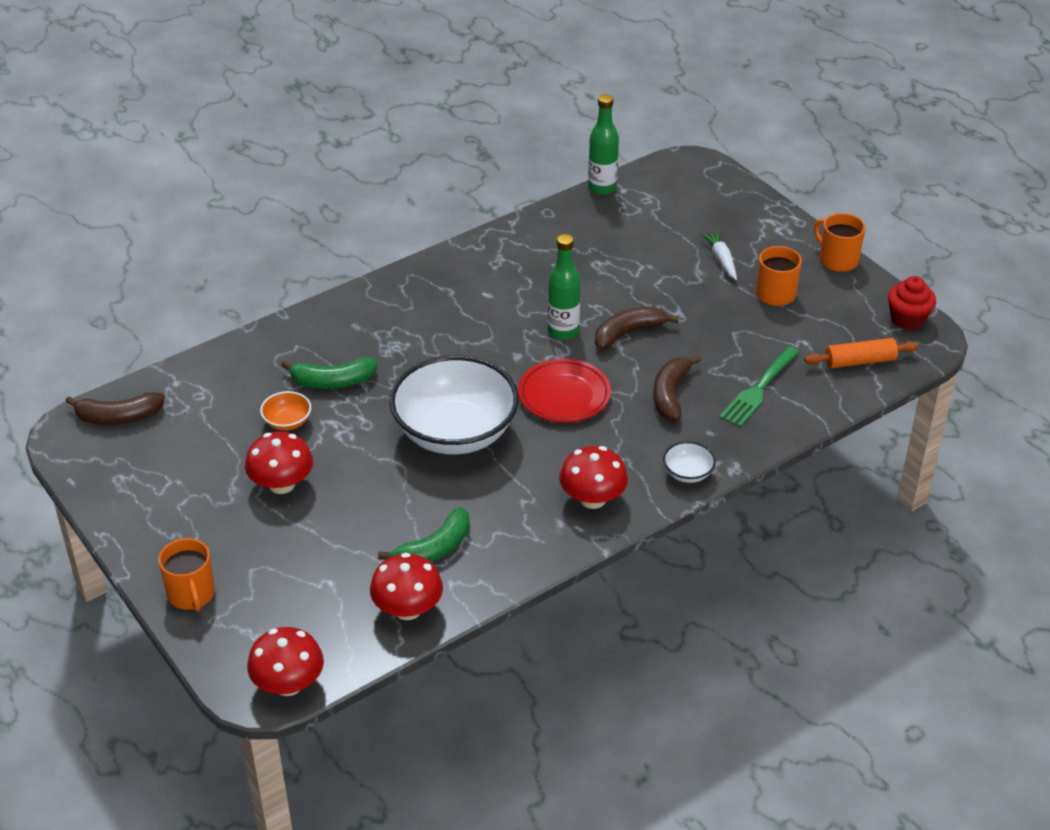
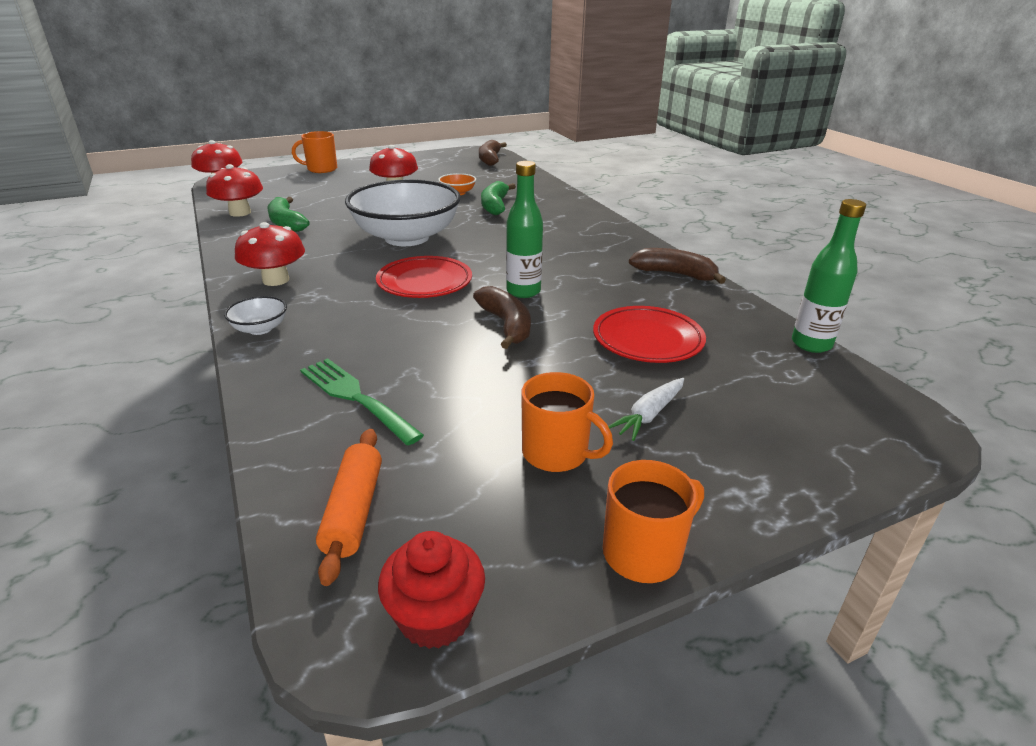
camera: 100 degrees right, 10 degrees down
brown banana [653,355,701,421] -> brown banana moved to [629,248,726,284]
white carrot [700,230,737,280] -> white carrot turned 135 degrees clockwise [608,378,684,441]
none -> red plate [593,306,706,363]

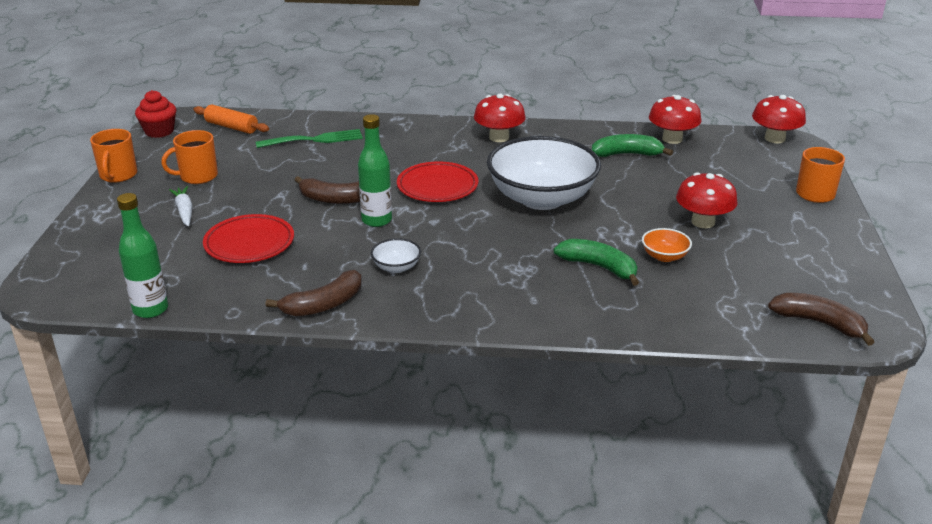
camera: 120 degrees right, 0 degrees up
white bowl [224,296,287,335] -> white bowl moved to [371,238,421,273]

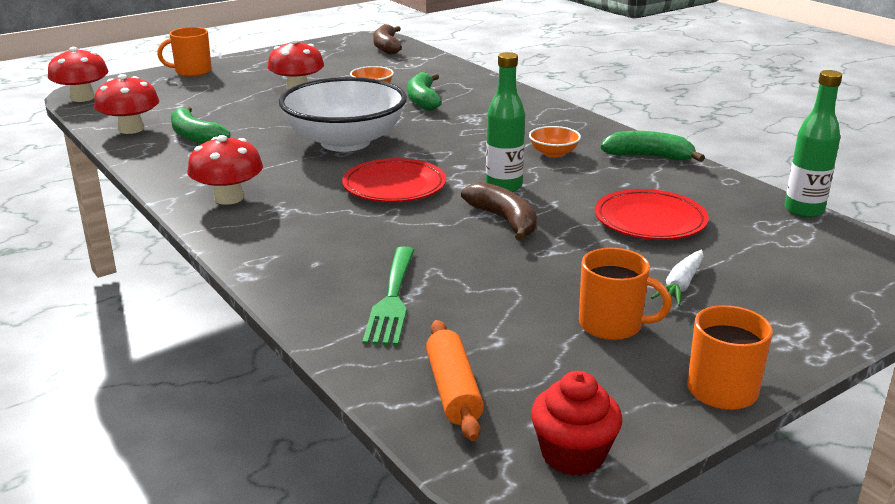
camera: 130 degrees left, 5 degrees down
green fork [256,129,363,148] -> green fork turned 120 degrees counterclockwise [362,246,414,346]
brown banana [265,270,362,316] -> green banana [601,131,705,162]
white bowl [371,238,421,273] -> orange bowl [529,126,581,158]

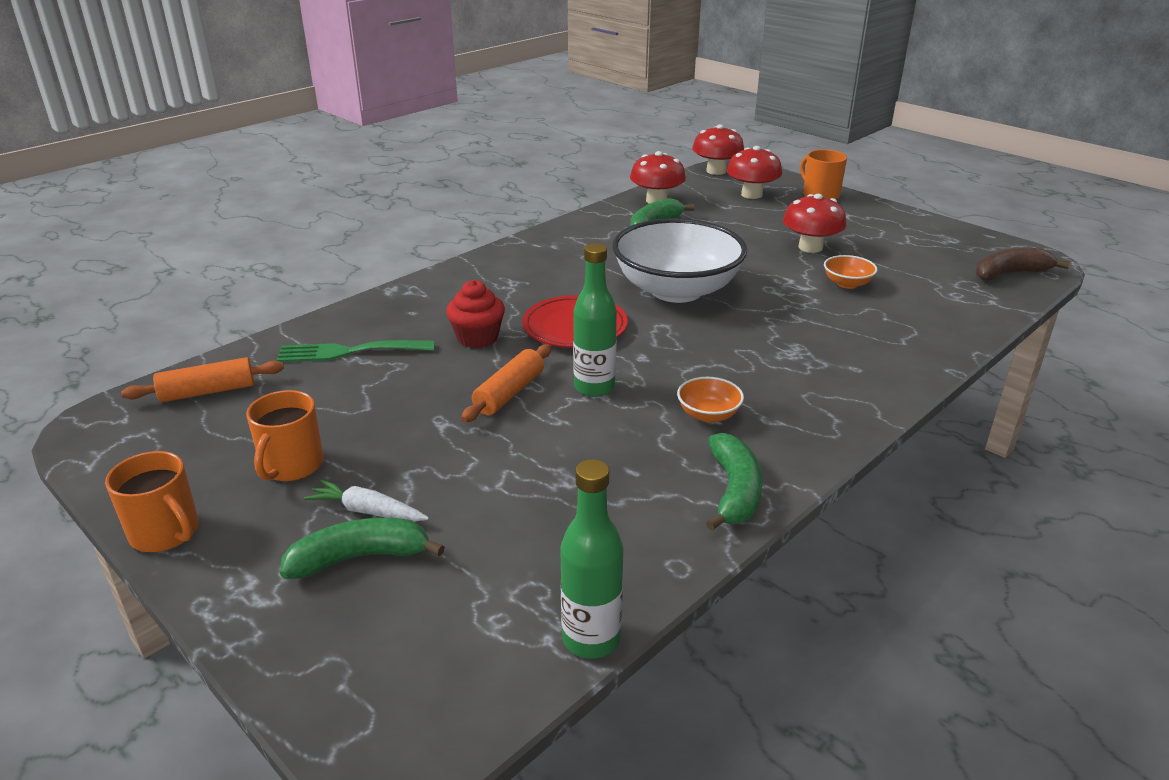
camera: 80 degrees right, 5 degrees up
red mushroom [187,135,263,205] -> red mushroom moved to [727,146,782,199]
green banana [407,72,442,111] -> green banana moved to [280,517,445,579]
brown banana [461,182,537,241] -> orange rolling pin [461,345,551,422]
red cupcake [531,371,622,476] -> red cupcake moved to [446,280,505,348]
red plate [595,189,709,240] -> none

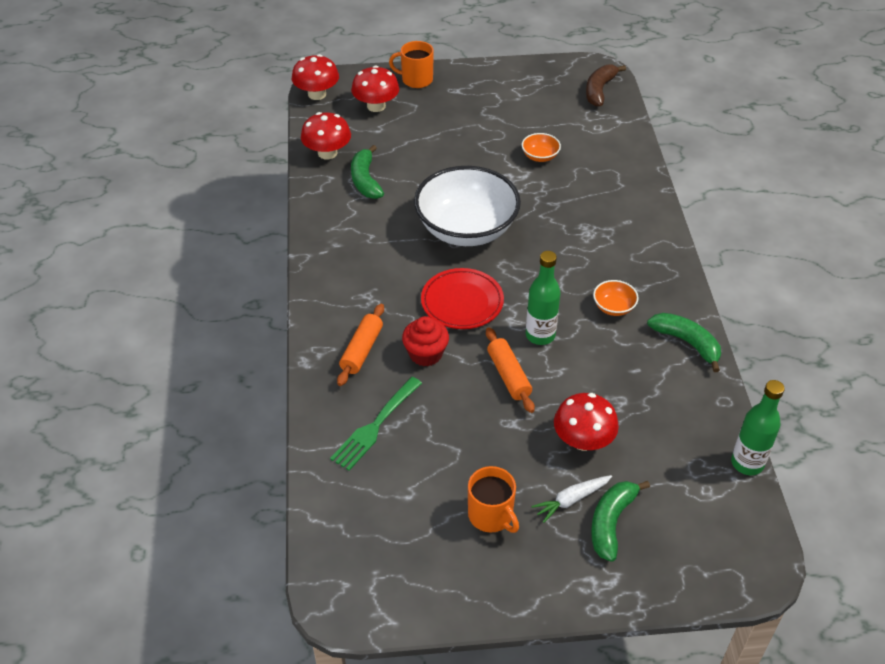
camera: 50 degrees left, 15 degrees up
orange mug [105,451,199,552] -> none
orange rolling pin [121,357,284,402] -> orange rolling pin moved to [337,304,384,386]
red mushroom [783,194,846,253] -> red mushroom moved to [554,393,619,451]

